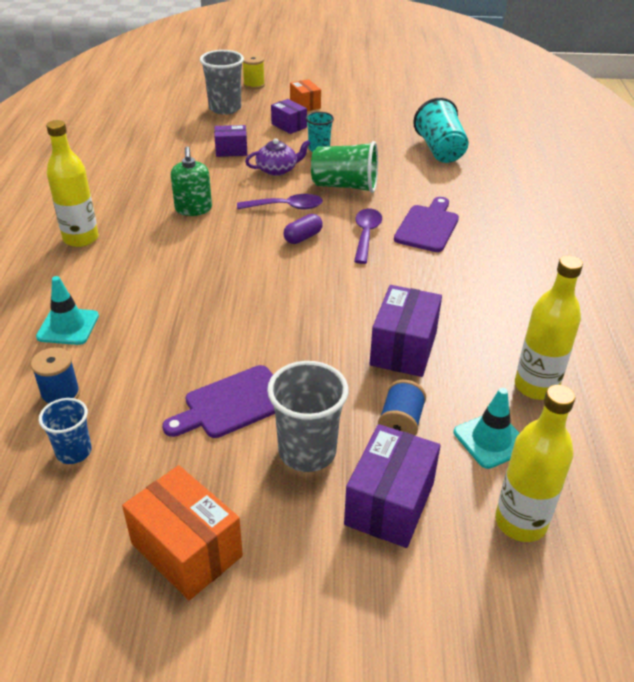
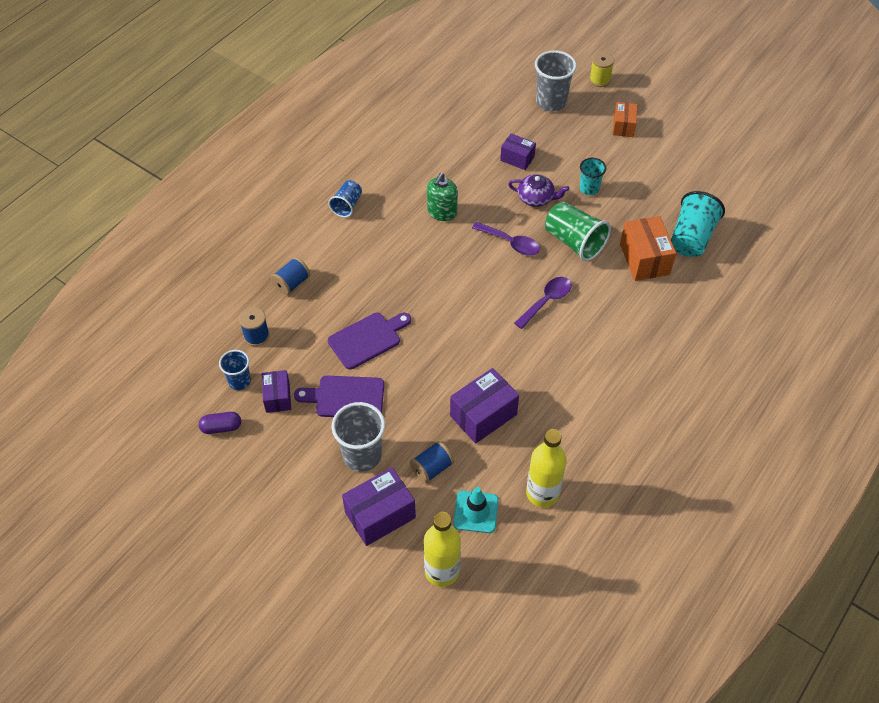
camera: 35 degrees right, 15 degrees up
turquoise traffic cone [36,276,99,345] -> blue spool [271,257,310,295]
yellow bottle [46,120,99,247] -> blue cup [328,180,362,217]
orange box [122,465,243,600] -> orange box moved to [620,216,676,281]
purple box [271,99,307,134] -> purple box moved to [262,370,291,413]
purple capsule [283,214,323,244] -> purple capsule moved to [199,412,241,434]
purple cutting board [394,197,459,252] -> purple cutting board moved to [328,313,411,369]

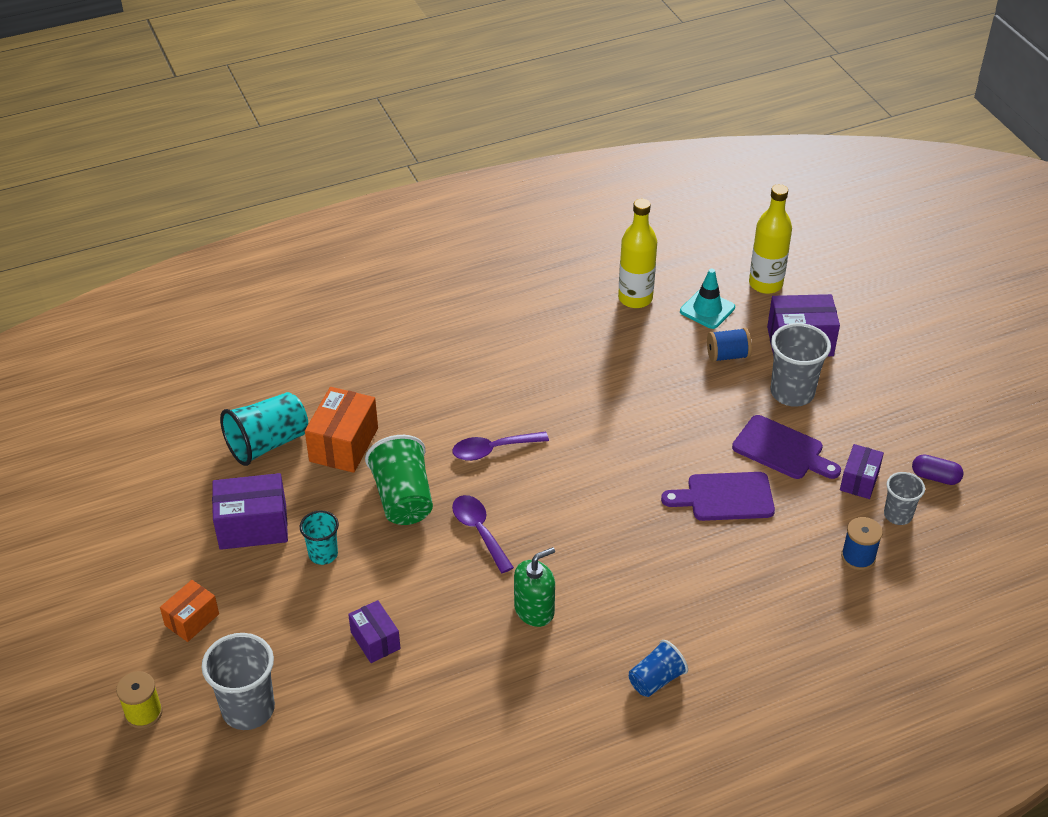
camera: 150 degrees left, 10 degrees down
blue cup [219,350,251,390] -> grey cup [884,472,925,525]
blue spool [271,257,310,295] -> none
purple box [450,368,519,444] -> purple box moved to [212,473,288,550]
purple teapot [508,174,569,207] -> none

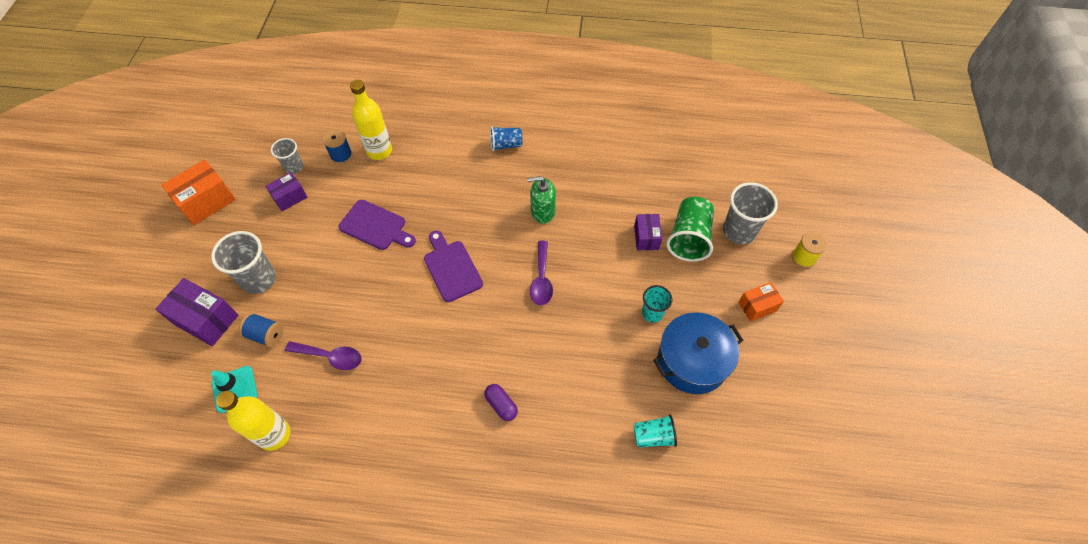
camera: 150 degrees left, 15 degrees up
purple box [212,473,288,550] -> blue pot [653,312,743,394]
turquoise cup [220,392,308,466] -> turquoise cup [634,415,677,448], size x0.60
orange box [305,387,378,473] -> orange box moved to [161,160,236,225]
green cup [365,435,433,525] -> green cup moved to [666,197,714,262]
purple spoon [452,432,549,461] -> purple spoon moved to [285,341,362,370]
purple cutting board [732,415,841,479] -> purple cutting board moved to [424,230,483,302]
yellow bottle [749,184,792,294] -> yellow bottle moved to [350,80,392,160]
purple capsule [912,454,964,485] -> purple capsule moved to [484,384,518,421]

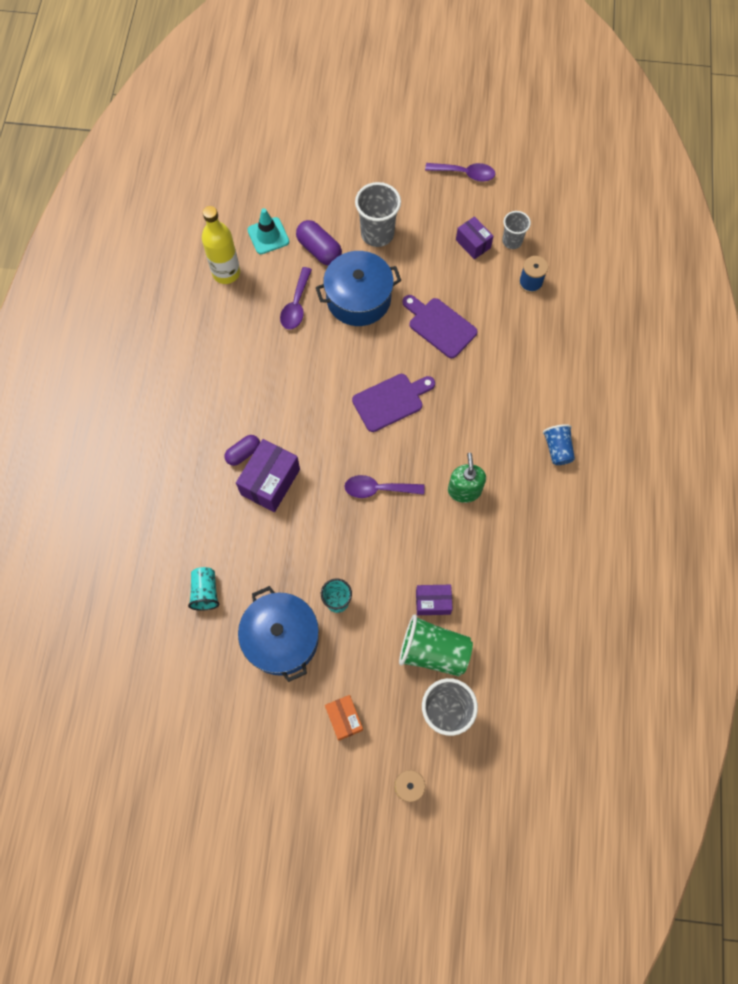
camera: 90 degrees right, 10 degrees up
purple box [155,278,238,346] -> purple box moved to [236,439,300,512]
orange box [161,160,236,225] -> purple spoon [425,163,495,182]
blue spool [239,313,284,348] -> purple capsule [296,220,342,266]
purple cutting board [338,200,416,250] -> purple cutting board turned 105 degrees clockwise [402,295,478,358]
yellow bottle [350,80,392,160] -> none
none -> blue pot [316,251,401,326]

